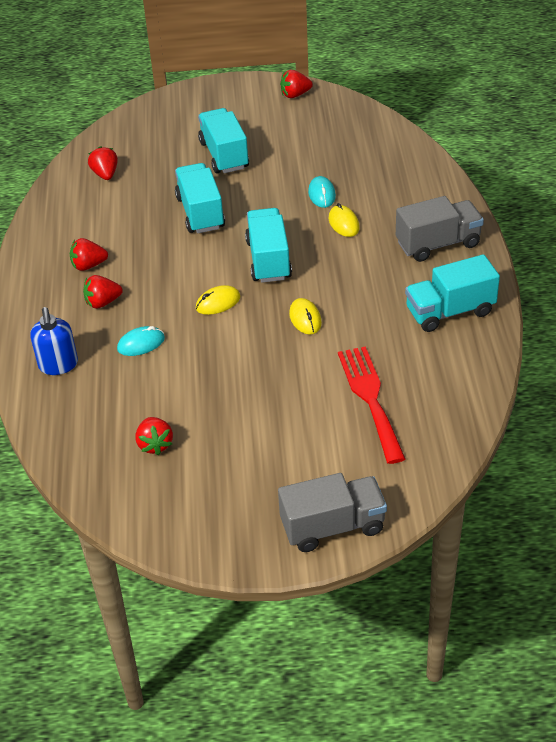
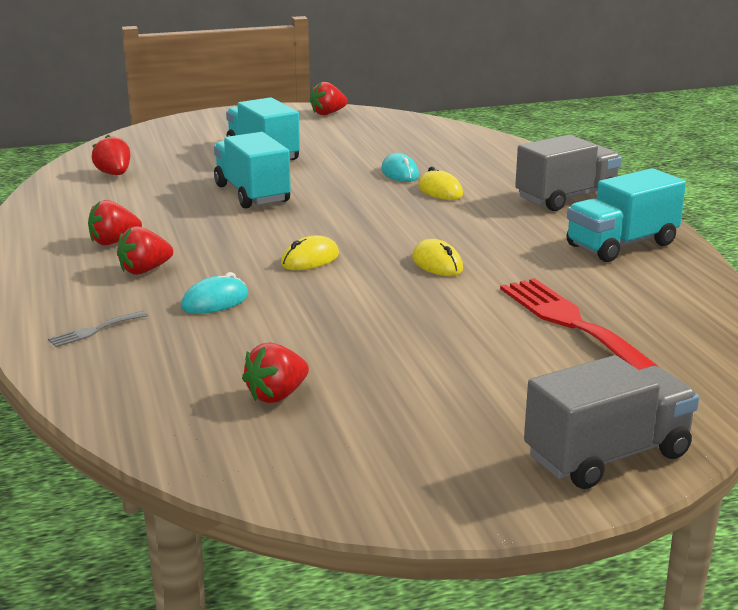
camera: 15 degrees left, 20 degrees down
blue soap dispenser [30,307,78,375] -> grey fork [48,311,148,347]
red strawberry [135,417,173,455] -> red strawberry turned 75 degrees clockwise [242,342,309,403]
turquoise truck [245,208,292,283] -> none

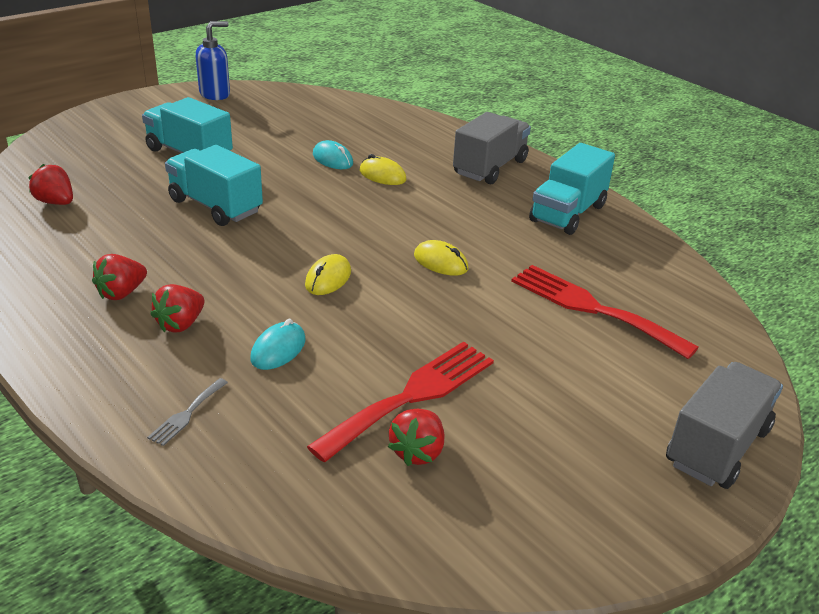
camera: 25 degrees left, 10 degrees up
red strawberry [310,82,348,115] -> blue soap dispenser [196,21,230,100]
none -> red fork [307,342,494,462]

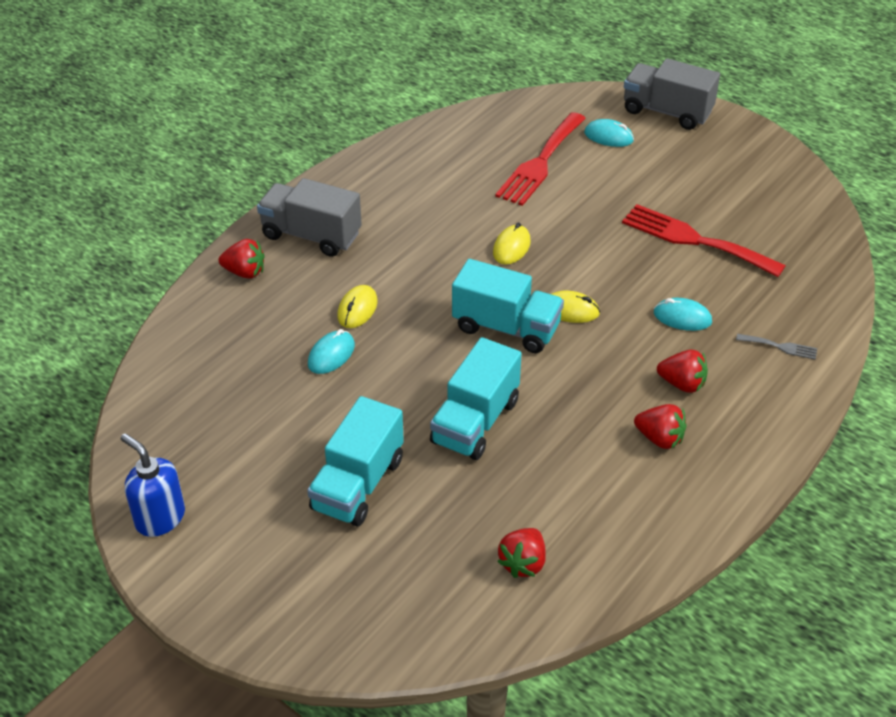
camera: 100 degrees left, 10 degrees up
red strawberry [388,409,444,466] -> red strawberry moved to [219,239,265,279]
turquoise truck [529,143,615,235] -> turquoise truck moved to [452,259,564,353]
none -> turquoise mouse [584,119,634,147]

